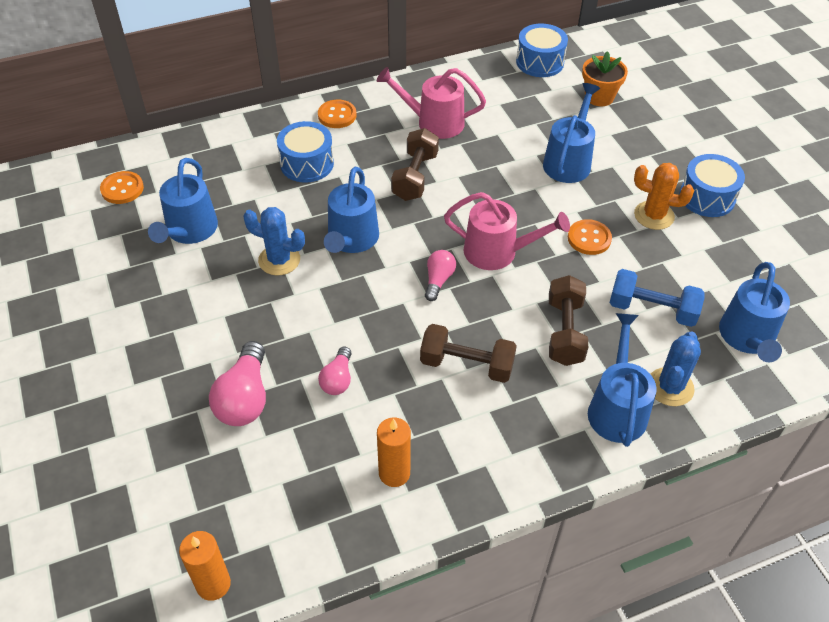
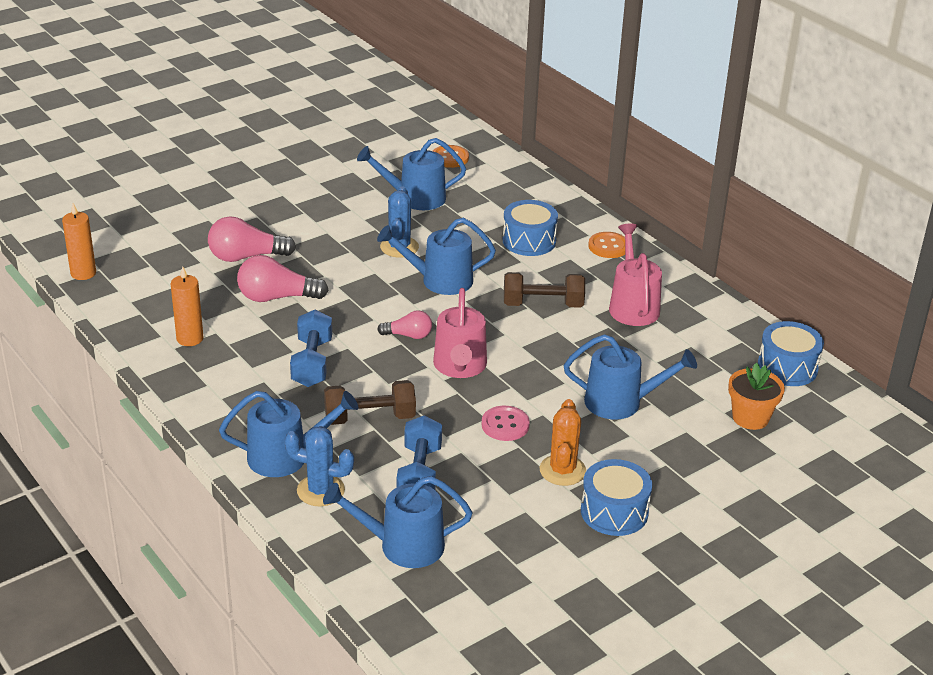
camera: 75 degrees right, 15 degrees down
pink light bulb [318,347,352,395] -> pink light bulb [237,255,329,302], size x1.69
brown dumbbell [420,324,517,383] -> blue dumbbell [290,310,332,387]
orange button [568,219,612,255] -> pink button [482,406,530,441]

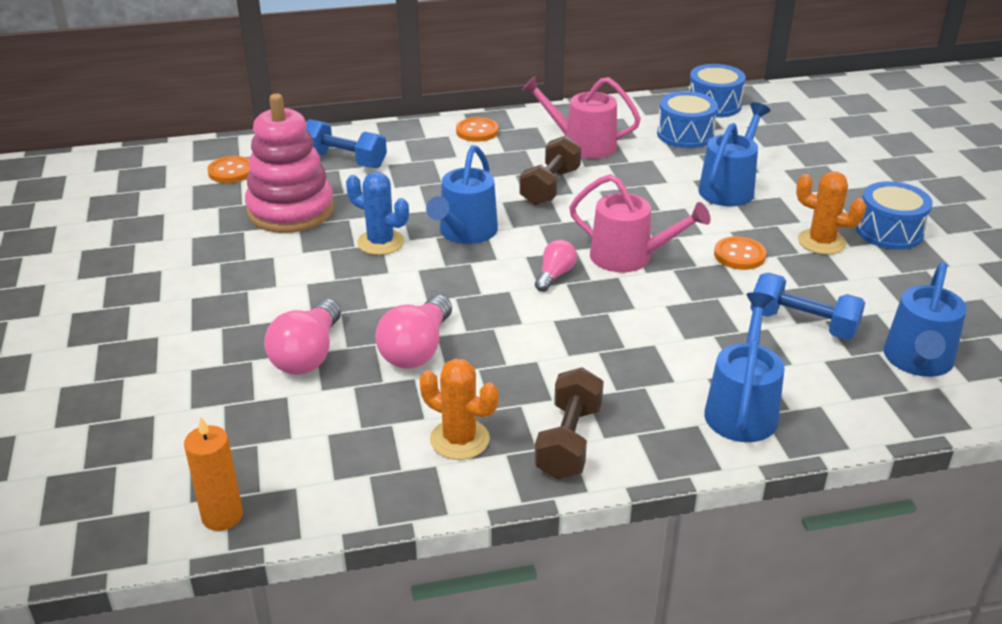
camera: 65 degrees left, 0 degrees up
orange candle [171,266,203,346] -> orange cactus [419,359,499,460]
blue cactus [284,426,354,507] -> none
blue dumbbell [290,310,332,387] -> blue dumbbell moved to [306,119,387,168]
brown dumbbell [324,380,416,425] -> brown dumbbell moved to [534,367,604,479]
blue watering can [357,138,466,210] -> pink stacking toy [245,94,334,233]
pink button [482,406,530,441] -> orange button [714,236,766,270]
blue drum [503,200,558,256] -> blue drum moved to [657,91,718,148]
orange flower pot [728,363,785,430] -> none

